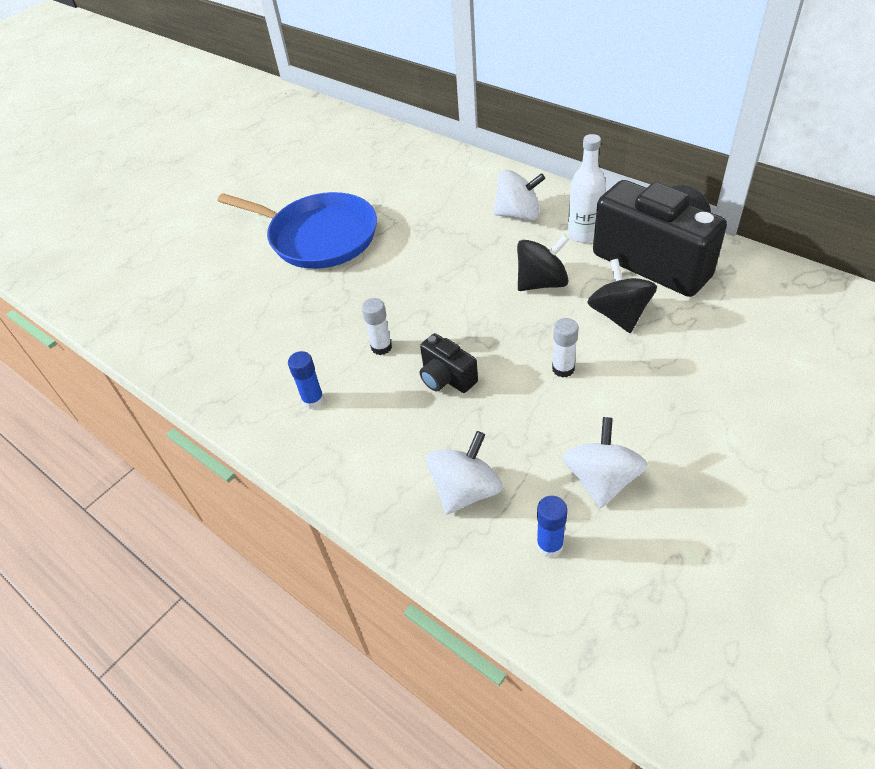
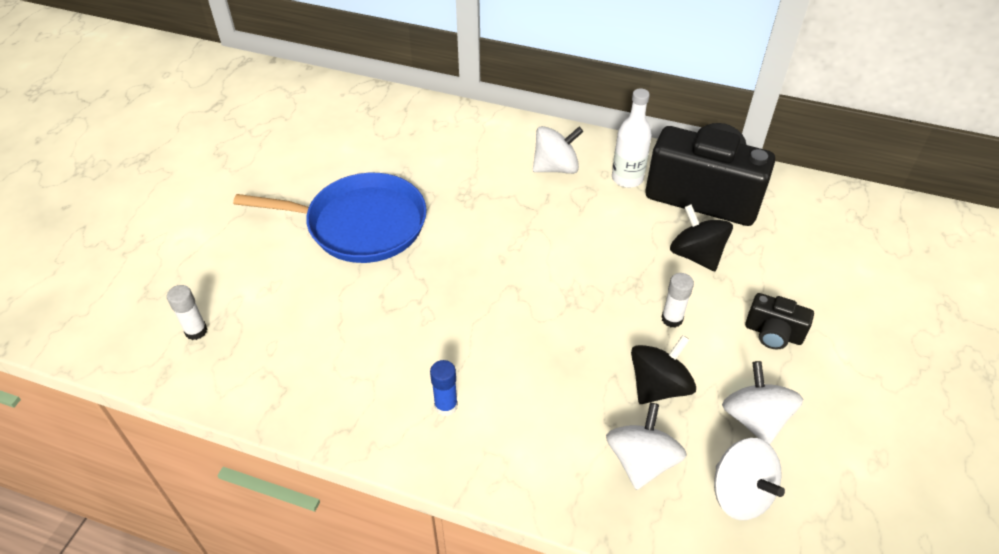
camera: 25 degrees left, 0 degrees up
white glue stick [362,298,392,355] -> white glue stick moved to [167,285,207,340]
black camera [420,333,478,393] -> black camera moved to [745,293,814,349]
black spinning top [517,235,569,291] -> black spinning top moved to [631,335,696,404]
blue glue stick [536,496,568,558] -> white spinning top [714,438,785,520]

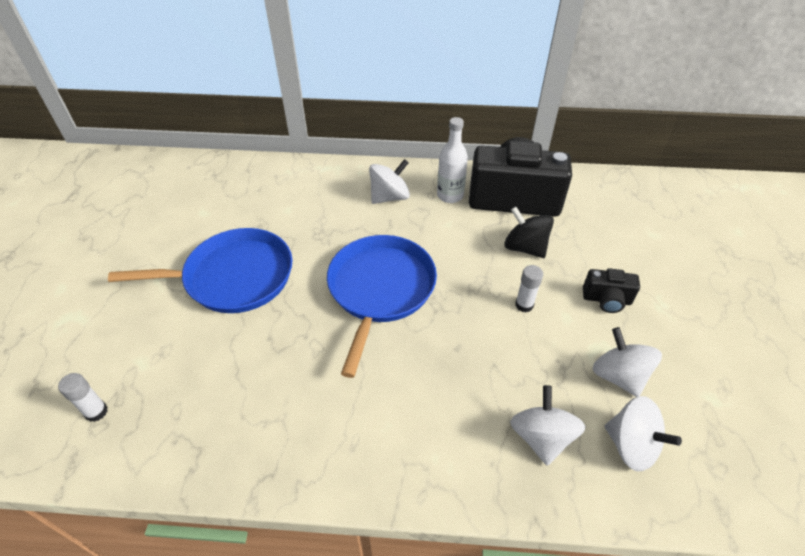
camera: 15 degrees left, 0 degrees up
blue glue stick [430,360,458,416] -> none
black spinning top [631,335,696,404] -> none
none -> blue pan [327,235,437,378]

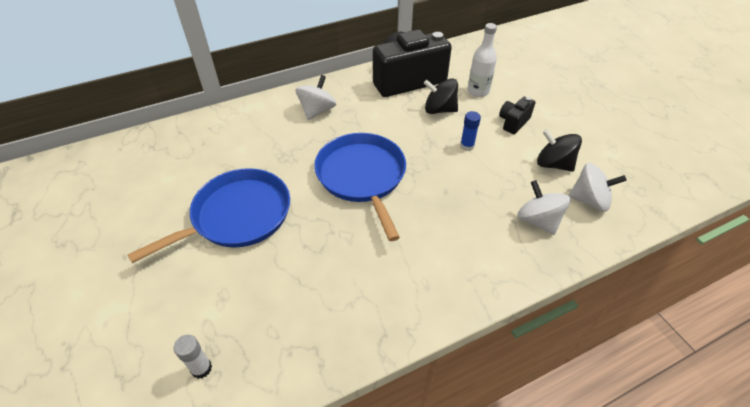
camera: 30 degrees left, 0 degrees up
white bottle [437,117,468,203] -> white bottle moved to [468,23,497,97]
white glue stick [515,265,543,312] -> blue glue stick [460,111,481,151]
black camera [583,268,640,313] -> black camera turned 150 degrees clockwise [499,97,535,134]
white spinning top [593,327,662,397] -> black spinning top [537,129,582,172]

